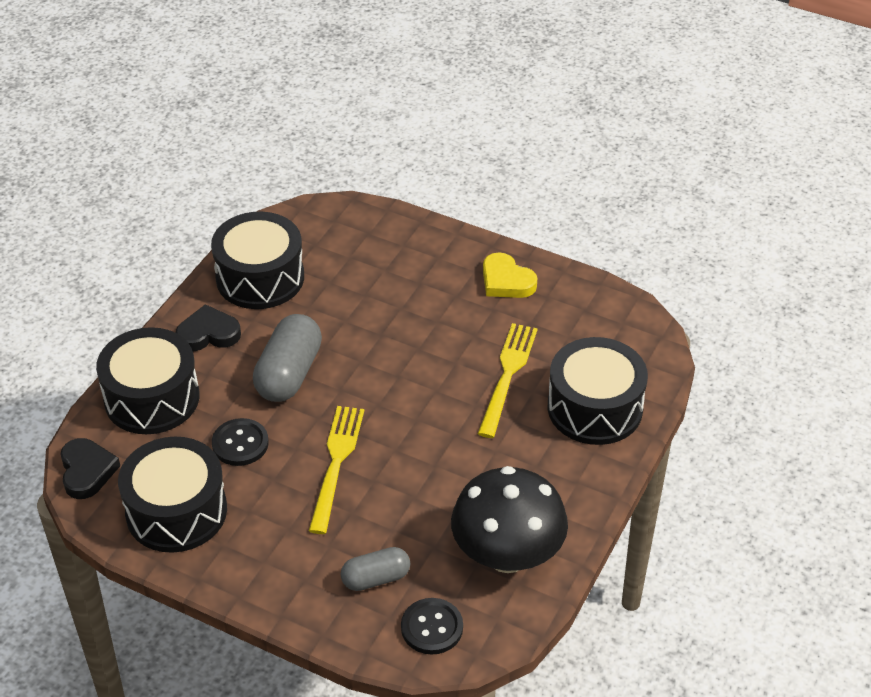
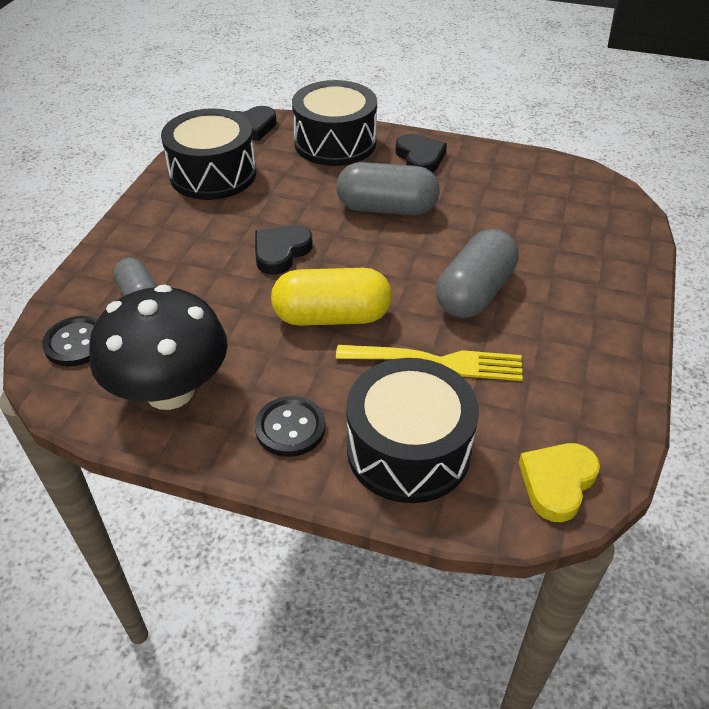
camera: 80 degrees right, 0 degrees up
black drum [211,212,304,309] -> none
black button [212,418,269,466] -> black button moved to [255,396,325,457]
yellow fork [309,406,364,534] -> black heart [255,225,313,275]
yellow heart [483,252,537,298] -> yellow heart moved to [519,443,600,522]
none -> yellow capsule [271,268,392,326]
none -> grey capsule [436,229,518,318]

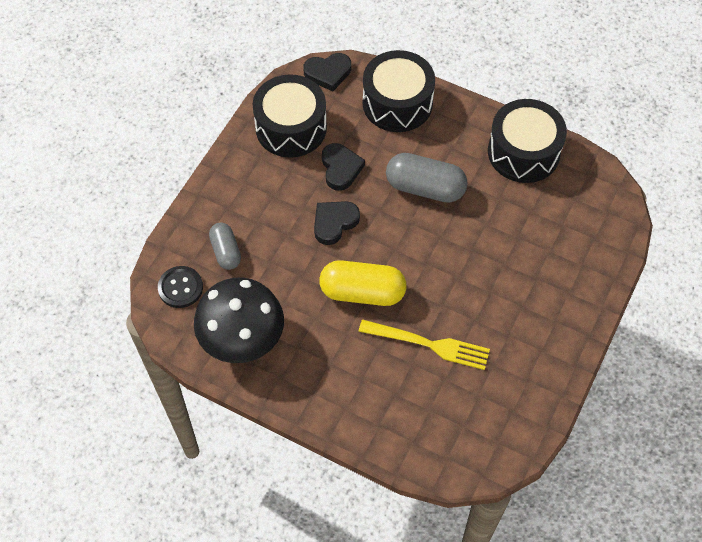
camera: 10 degrees right, 15 degrees up
black button [255,396,325,457] -> none
black drum [346,358,479,503] -> black drum moved to [488,99,567,183]
black heart [396,134,447,173] -> black heart moved to [322,143,365,191]
grey capsule [436,229,518,318] -> none
yellow heart [519,443,600,522] -> none

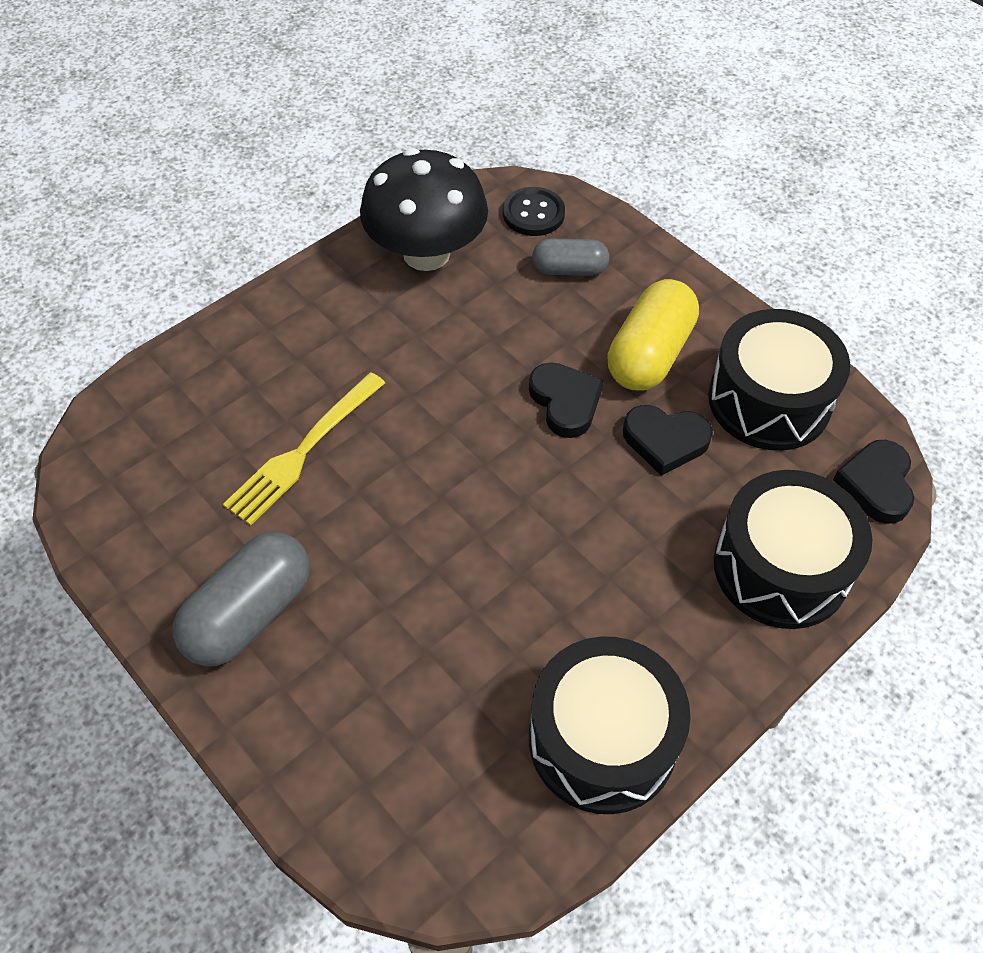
camera: 110 degrees right, 5 degrees down
yellow capsule [319,260,407,306] -> yellow capsule moved to [607,279,699,391]
grey capsule [386,153,468,203] -> grey capsule moved to [173,532,309,666]

